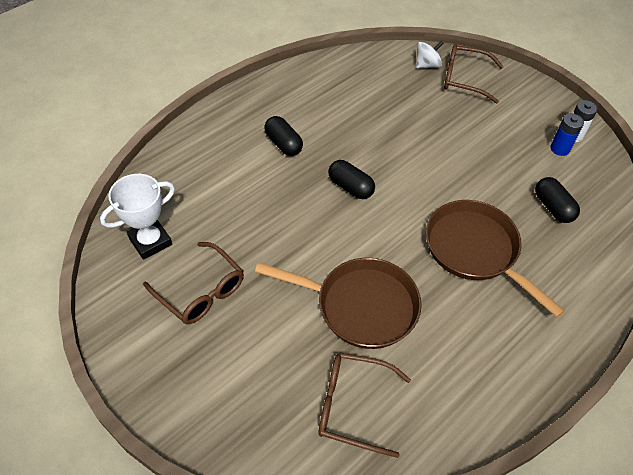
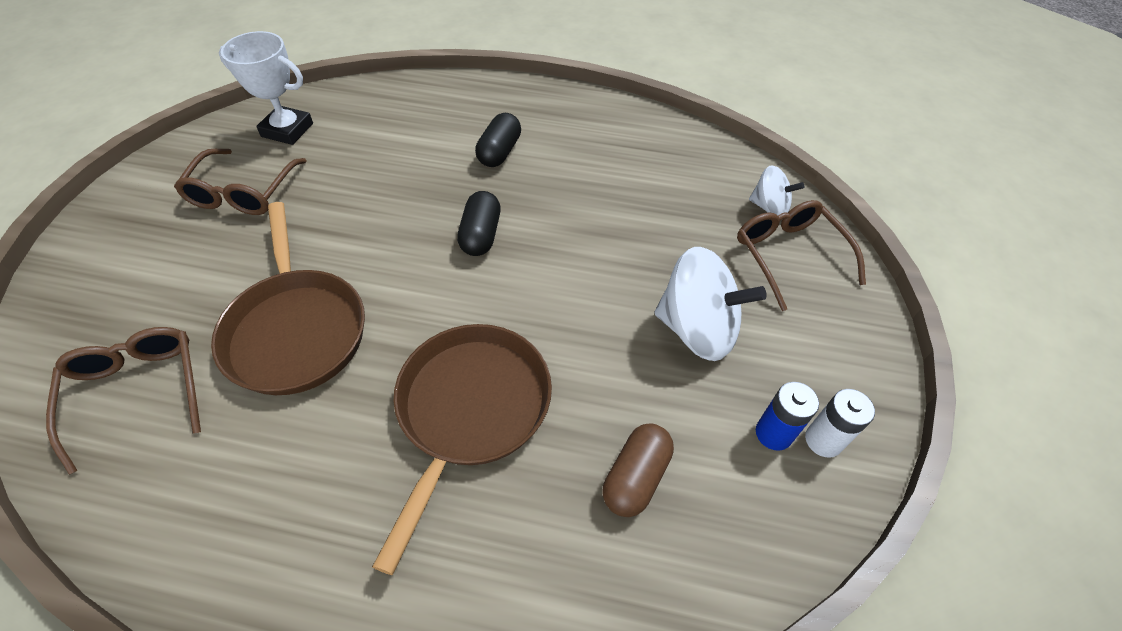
camera: 55 degrees right, 0 degrees up
black capsule [535,177,580,223] -> brown capsule [603,423,674,517]
none -> white spinning top [654,247,767,361]

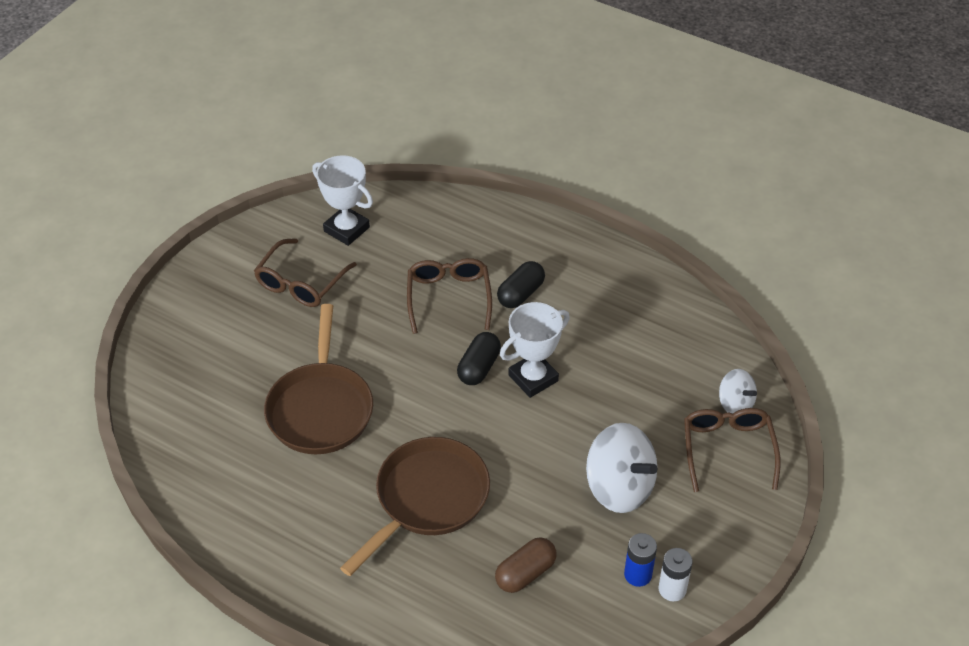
camera: 20 degrees right, 5 degrees down
brown glasses [46,327,201,475] -> brown glasses moved to [407,258,492,334]
none -> white trophy [500,302,570,398]

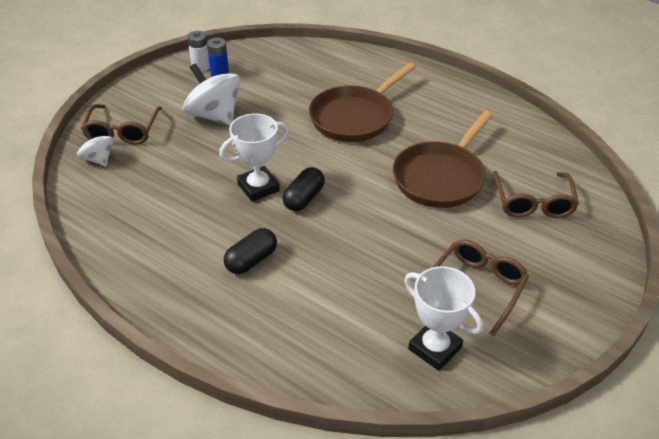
camera: 175 degrees left, 5 degrees down
brown pan [264,304,373,454] -> brown pan turned 150 degrees counterclockwise [393,111,493,208]
brown glasses [407,258,492,334] -> brown glasses moved to [493,171,579,218]
brown capsule [495,537,557,593] -> none

